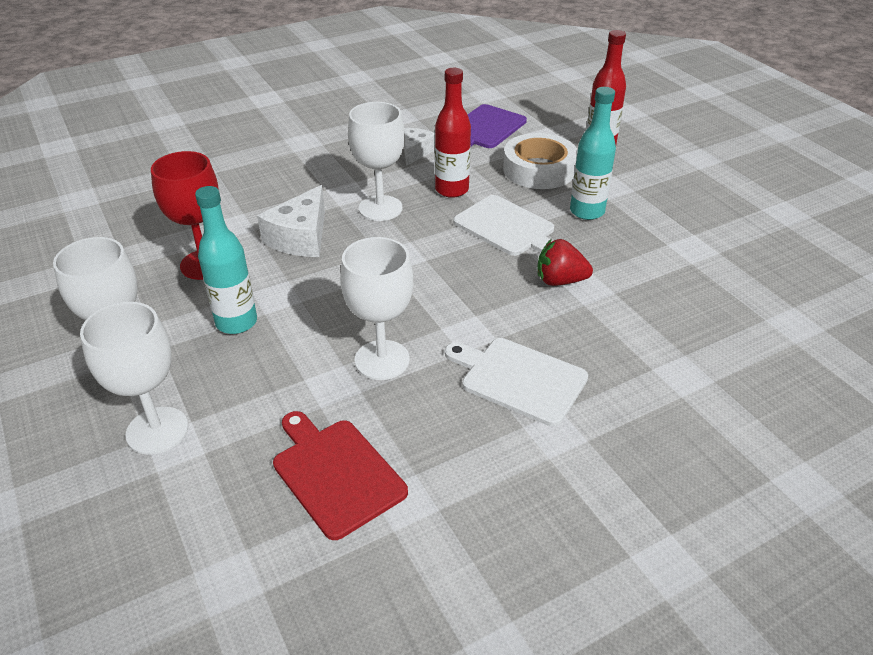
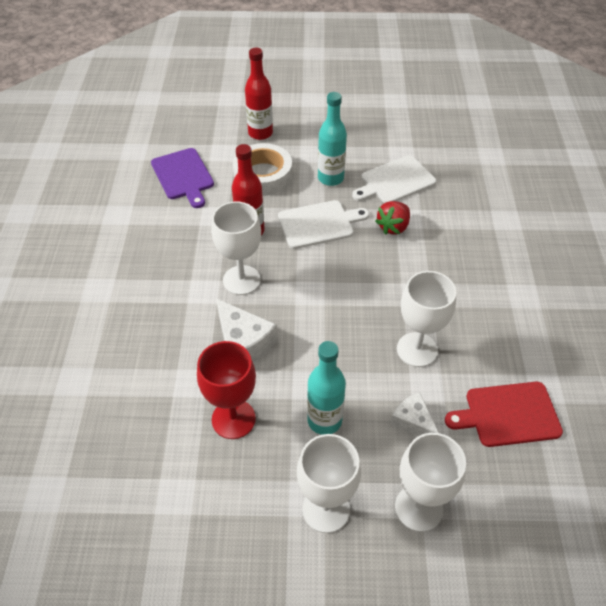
camera: 60 degrees left, 10 degrees up
white cheese [404,128,435,166] -> white cheese moved to [390,392,439,436]
white cutting board [445,338,588,426] -> white cutting board moved to [352,155,436,203]

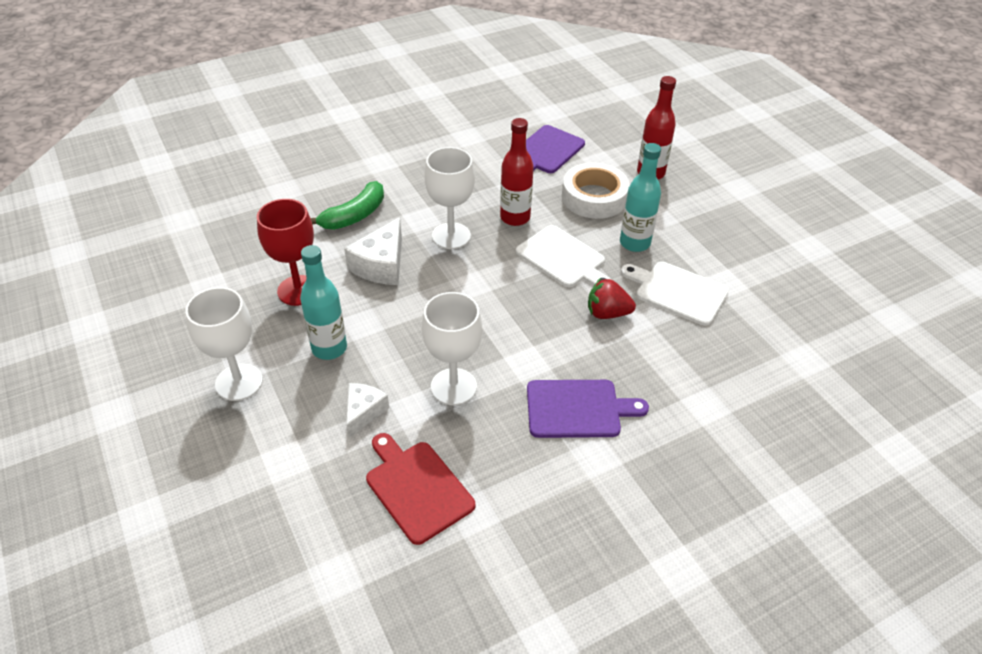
camera: 60 degrees right, 5 degrees down
white goblet [395,433,466,532] -> none
none -> green banana [311,181,384,230]
none -> purple cutting board [527,380,649,438]

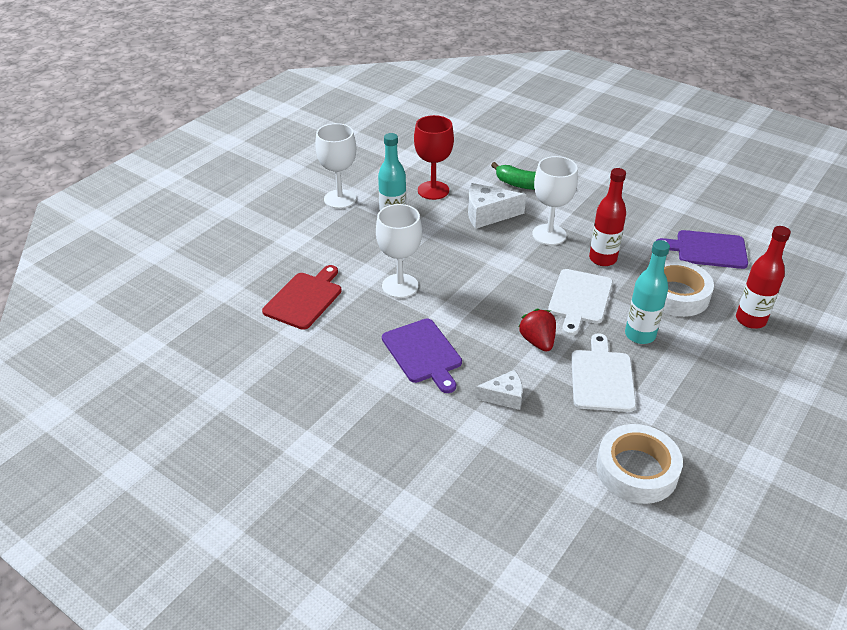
camera: 65 degrees right, 5 degrees down
white cheese [346,383,389,438] -> white cheese moved to [475,370,523,410]
none -> white tape [596,424,683,504]

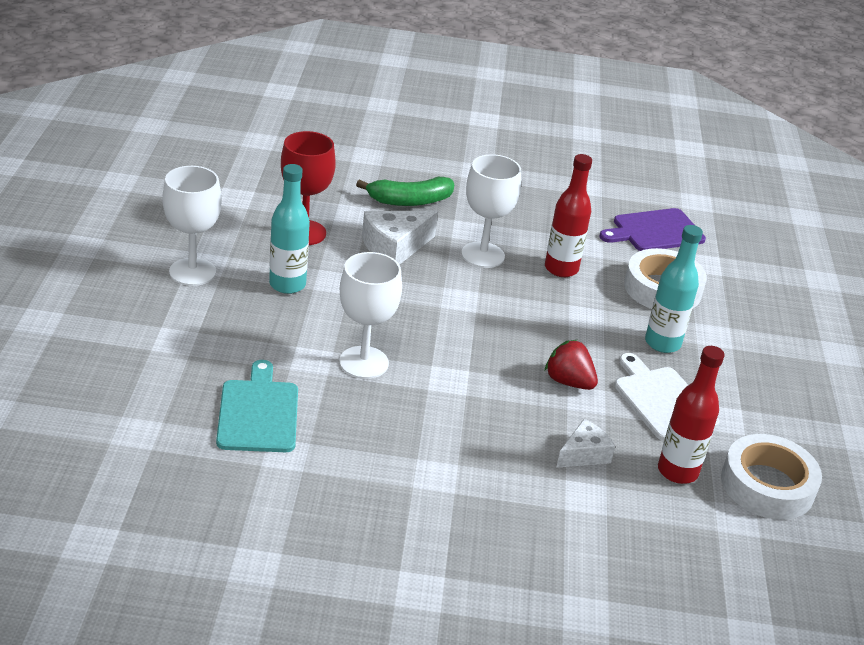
camera: 35 degrees left, 5 degrees down
red cutting board [262,265,342,330] -> turquoise cutting board [216,360,298,452]
purple cutting board [382,318,462,393] -> none
white cutting board [548,269,613,336] -> none
red bottle [736,226,791,329] -> red bottle moved to [658,346,725,484]

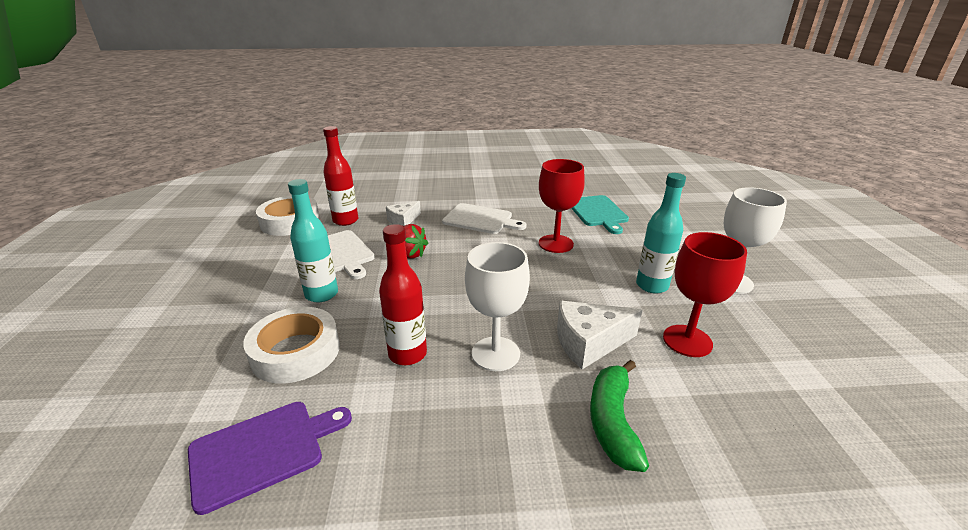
camera: 175 degrees right, 5 degrees down
white goblet [339,252,402,379] -> red goblet [539,159,585,253]
green banana [356,177,454,206] -> green banana turned 60 degrees counterclockwise [590,360,649,472]
white cheese [362,211,438,265] -> white cheese turned 150 degrees counterclockwise [557,301,642,369]
none -> white cutting board [442,203,527,234]

